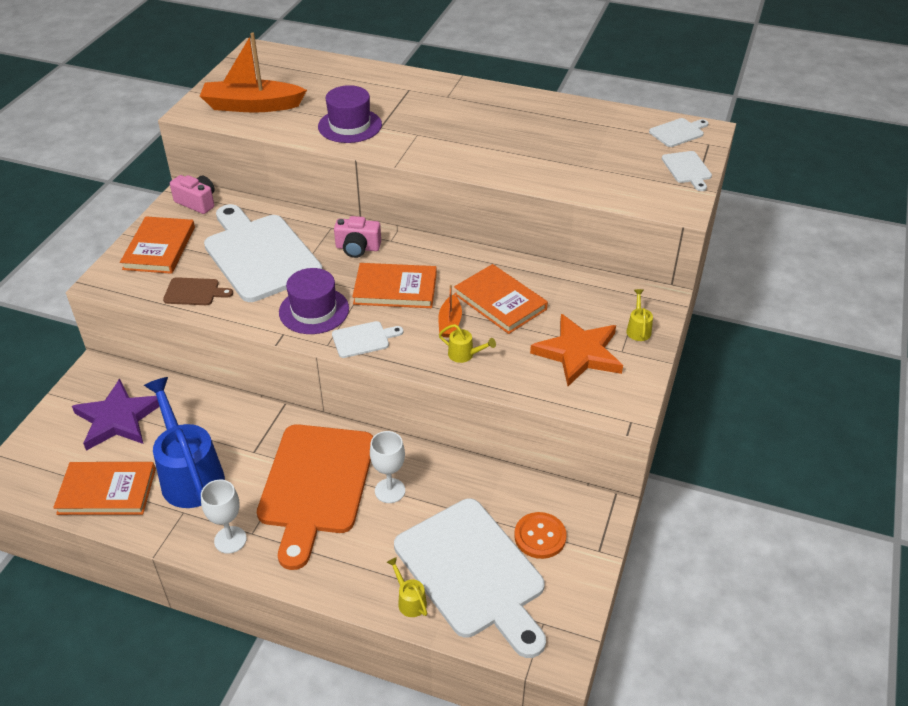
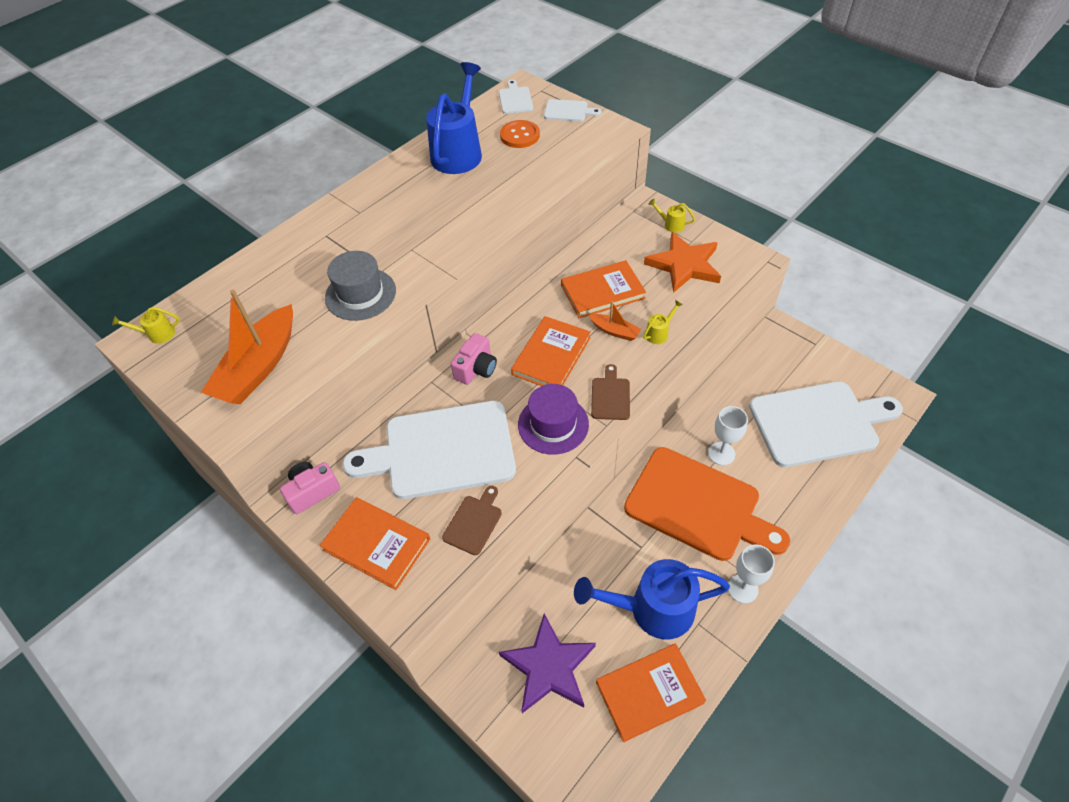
camera: 65 degrees left, 10 degrees up
orange book [53,462,156,515] -> orange book turned 45 degrees clockwise [596,644,706,742]
purple hat [318,85,382,143] -> grey hat [325,251,396,321]
white cutting board [332,321,403,358] -> brown cutting board [591,364,630,420]
yellow watering can [387,557,427,617] -> yellow watering can moved to [112,307,180,344]
orange button [514,512,566,559] -> orange button moved to [500,120,540,148]
none -> blue watering can [426,62,482,174]

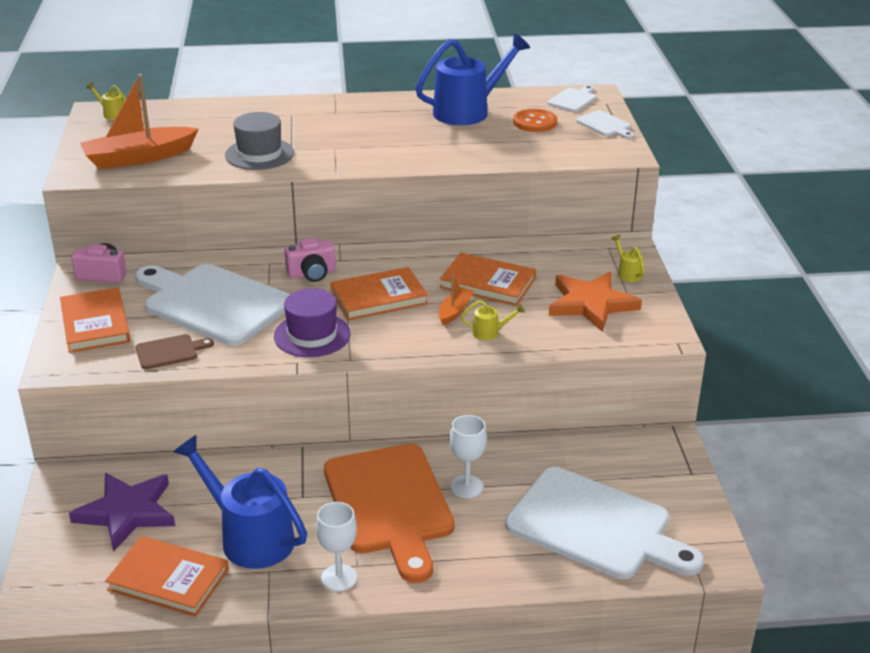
camera: 40 degrees right, 20 degrees down
orange boat [589,301,641,341] -> orange boat turned 135 degrees counterclockwise [438,275,474,325]
brown cutting board [591,364,630,420] -> none

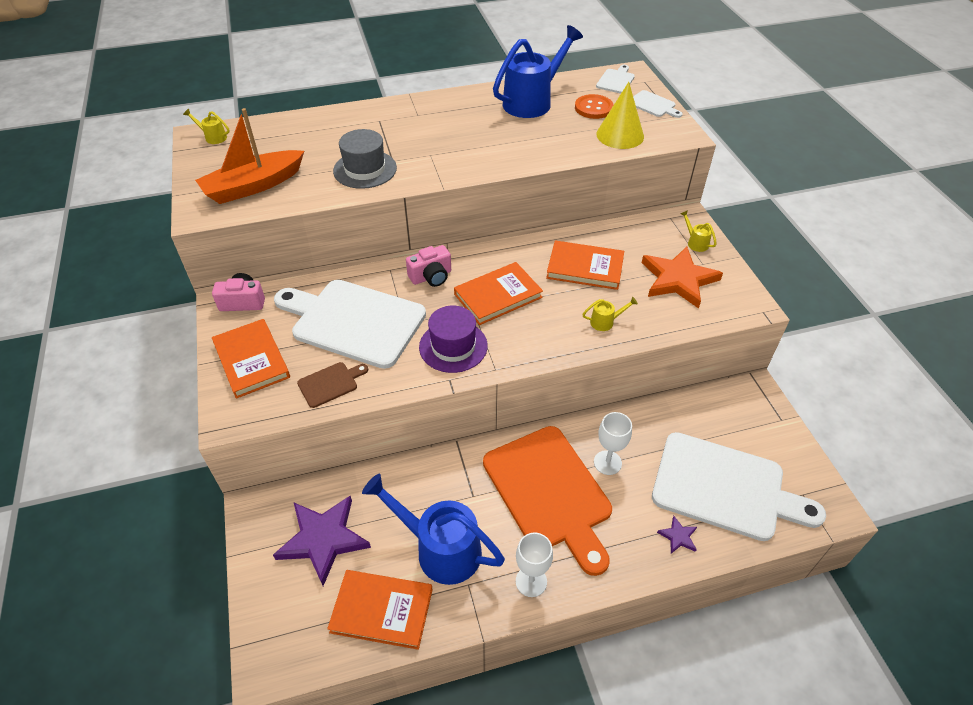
camera: 10 degrees left, 15 degrees up
orange boat [438,275,474,325] -> none
none -> yellow cone [596,82,644,149]
none -> purple star [657,516,697,554]

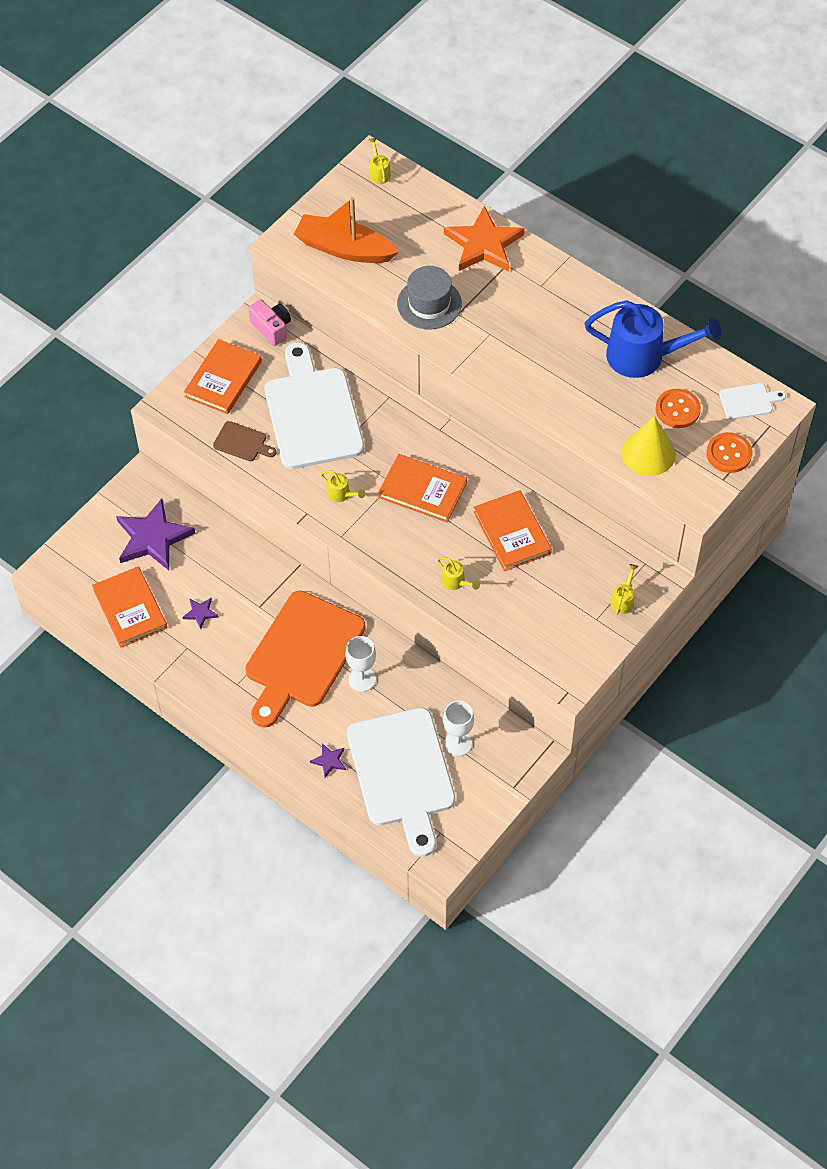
camera: 55 degrees right, 10 degrees up
blue watering can [362,474,505,585] -> purple star [183,598,219,629]
pink camera [406,245,451,287] -> none
purple hat [419,306,488,373] -> yellow watering can [320,470,365,502]
white goblet [516,532,553,597] -> white goblet moved to [443,701,474,756]
white cutting board [633,90,683,118] -> orange button [706,432,752,473]
orange star [642,247,723,309] -> orange star moved to [444,206,525,272]

